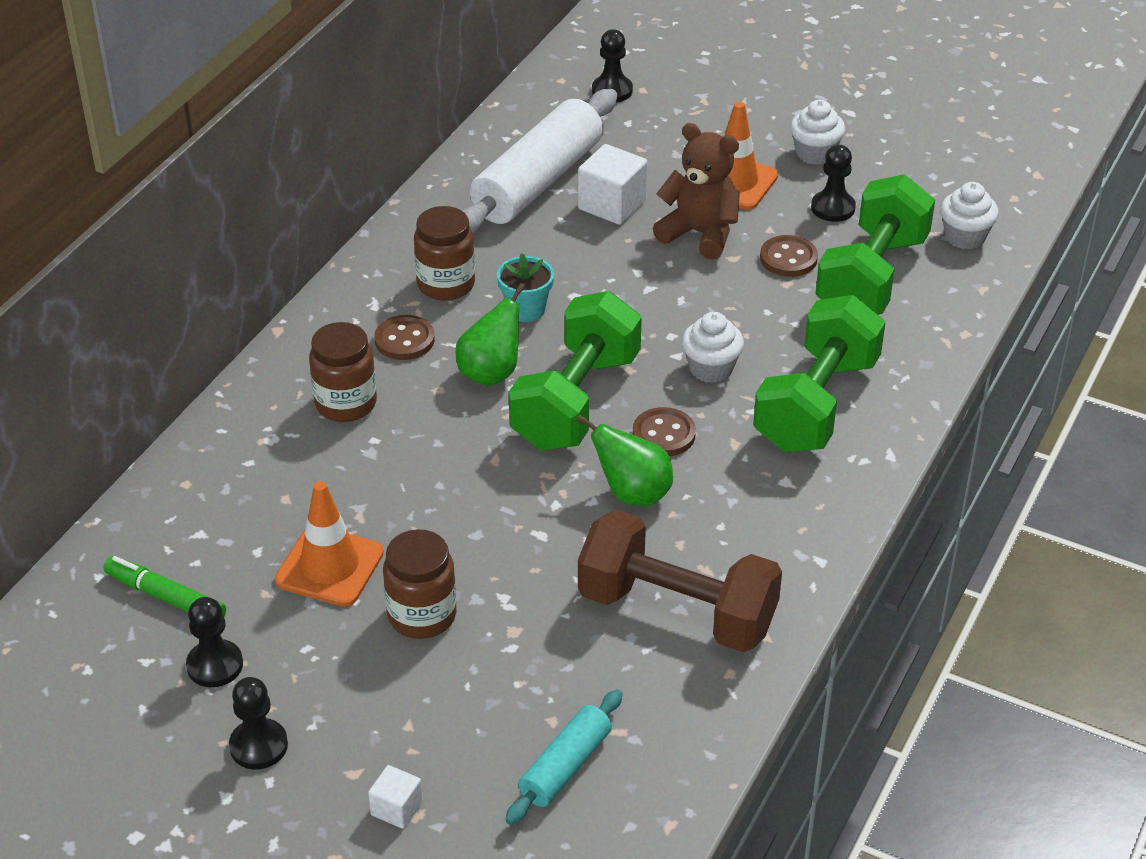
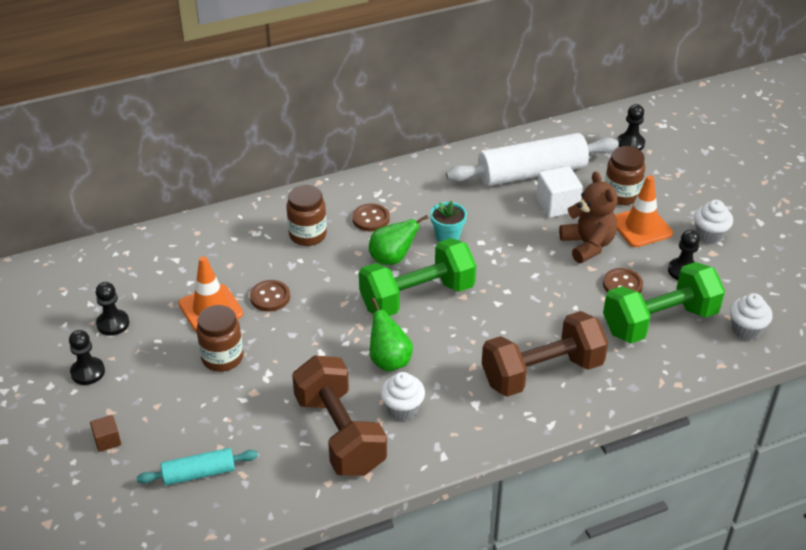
camera: 40 degrees right, 0 degrees up
green marker [103,556,226,616] -> none
white cube [368,765,423,829] -> brown cube [90,415,121,452]
brown jar [414,206,475,301] -> brown jar moved to [605,146,645,205]
brown button [633,407,696,456] -> brown button moved to [250,280,290,312]
white cupcake [682,312,744,383] -> white cupcake moved to [380,372,425,421]
green dumbbell [753,295,886,452] -> brown dumbbell [482,311,608,397]

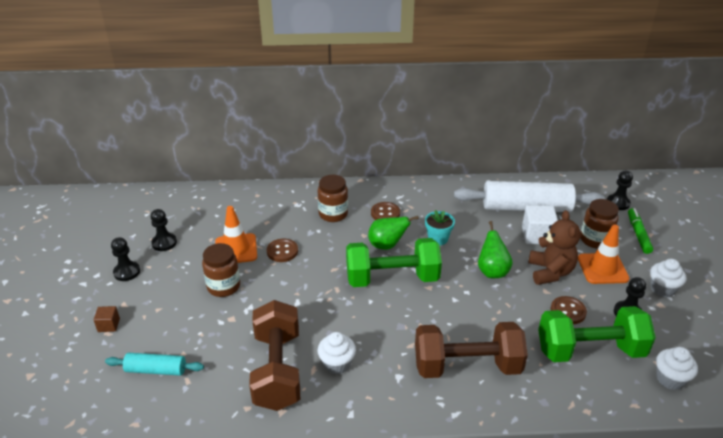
camera: 20 degrees right, 5 degrees down
green pear [370,298,413,372] -> green pear moved to [478,221,513,278]
none -> green marker [628,208,653,254]

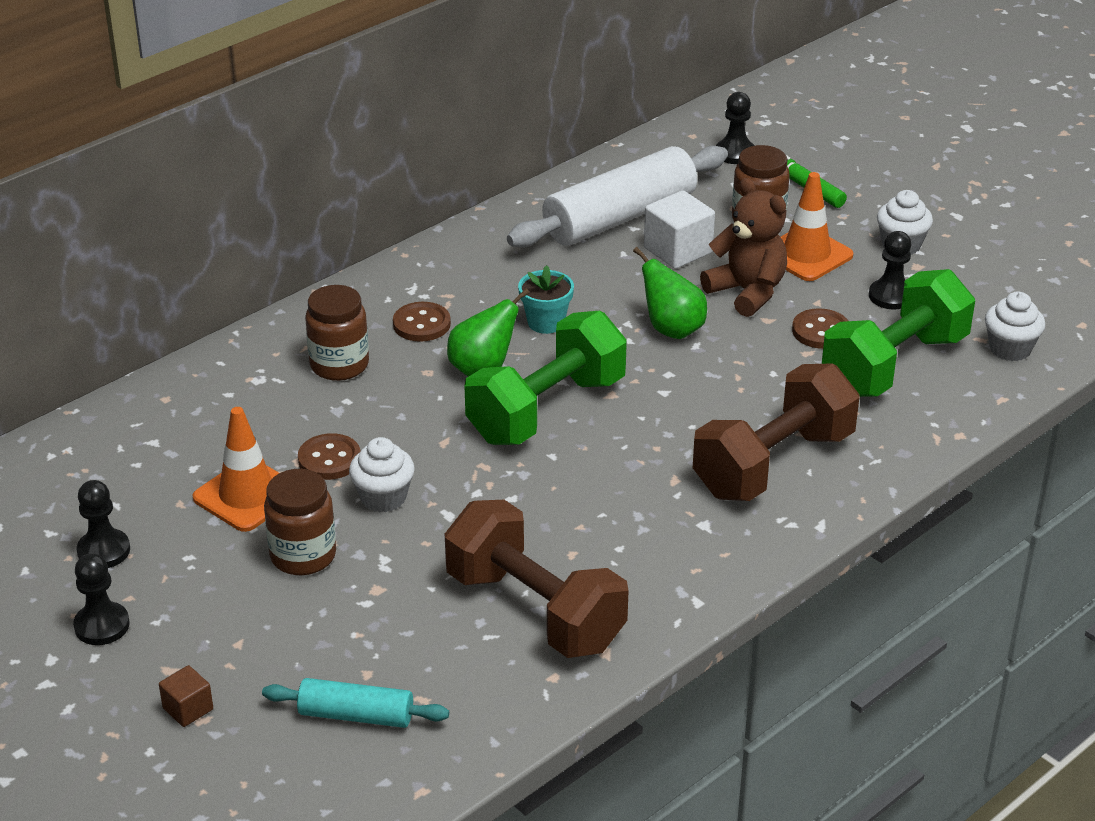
camera: 40 degrees left, 0 degrees up
turquoise rolling pin [105,353,204,376] -> turquoise rolling pin turned 45 degrees clockwise [262,678,449,728]
white cupcake [317,332,356,375] -> white cupcake moved to [349,437,415,512]

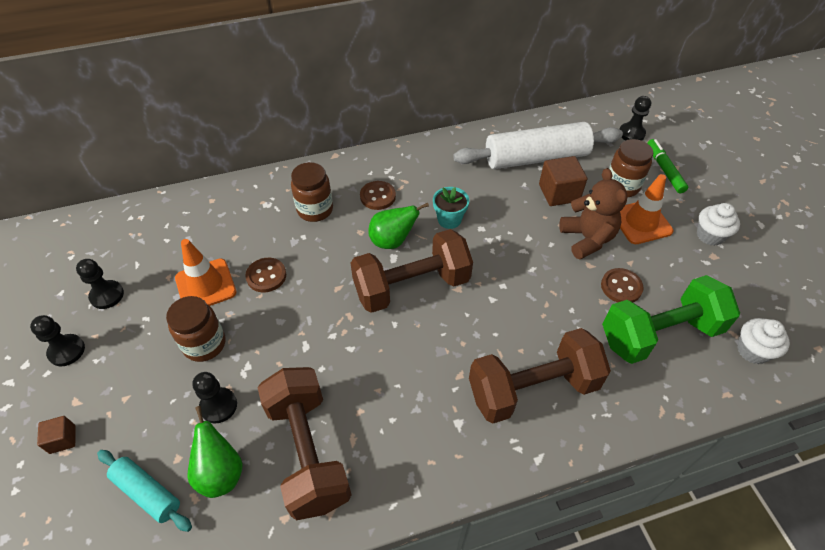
camera: 25 degrees right, 15 degrees up
white cupcake [349,437,415,512] -> none
green dumbbell [464,311,627,445] -> brown dumbbell [351,229,473,313]
green pear [633,247,707,339] -> green pear moved to [187,406,242,498]
white cube [644,190,715,269] -> brown cube [539,156,587,206]
black pawn [869,231,911,310] -> black pawn moved to [192,372,237,423]

